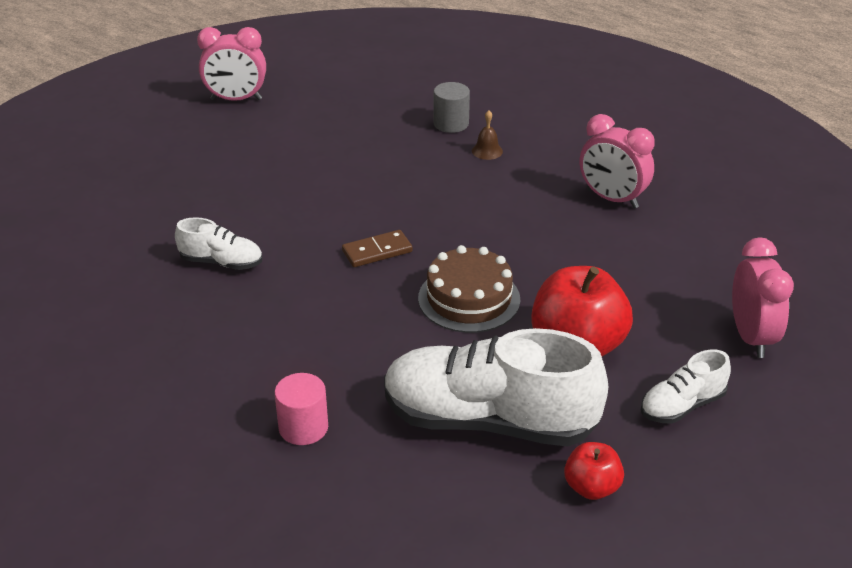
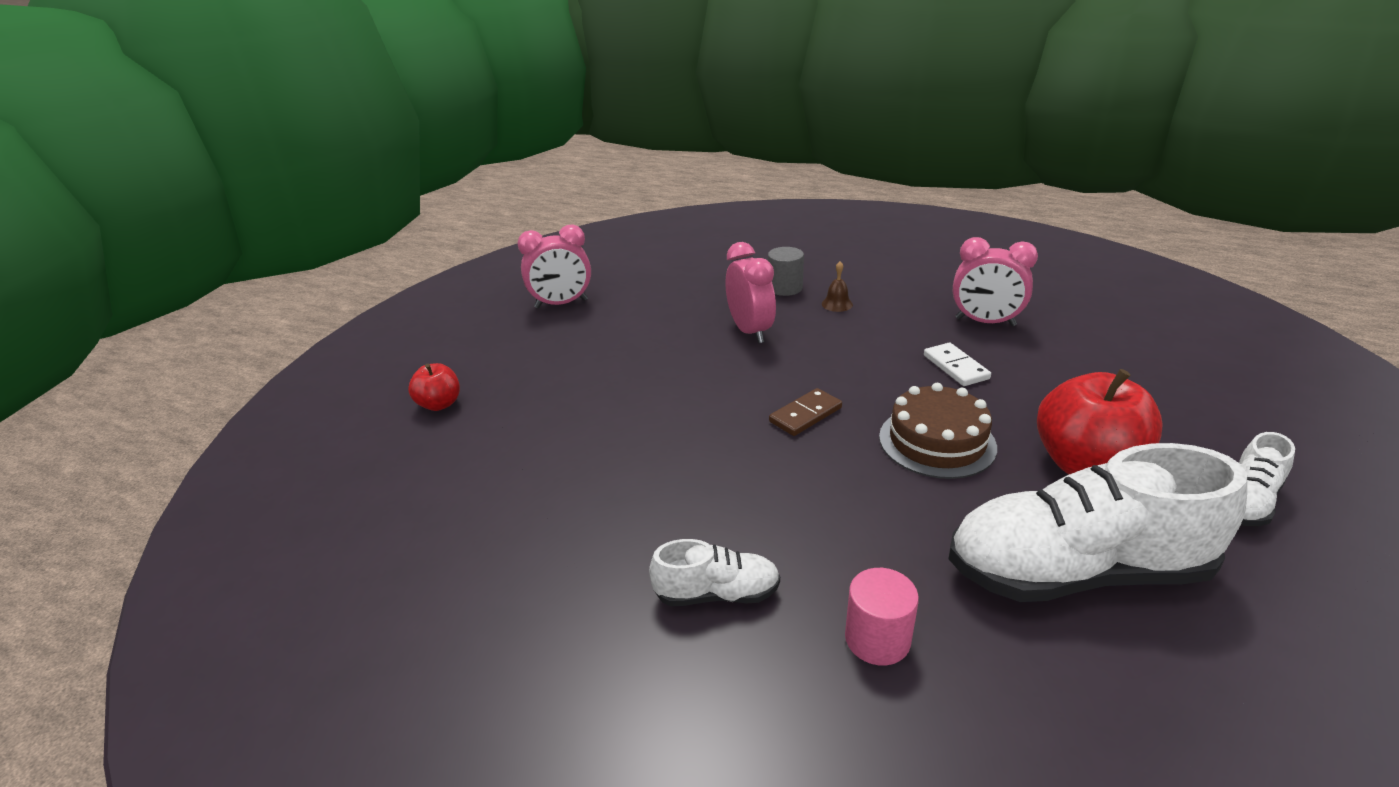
camera: 15 degrees left, 5 degrees down
white shoe [175,217,262,270] -> white shoe moved to [649,539,780,606]
red apple [564,442,624,500] -> red apple moved to [408,363,460,411]
pink clock [732,237,794,358] -> pink clock moved to [726,242,776,343]
none -> white domino [924,343,991,386]

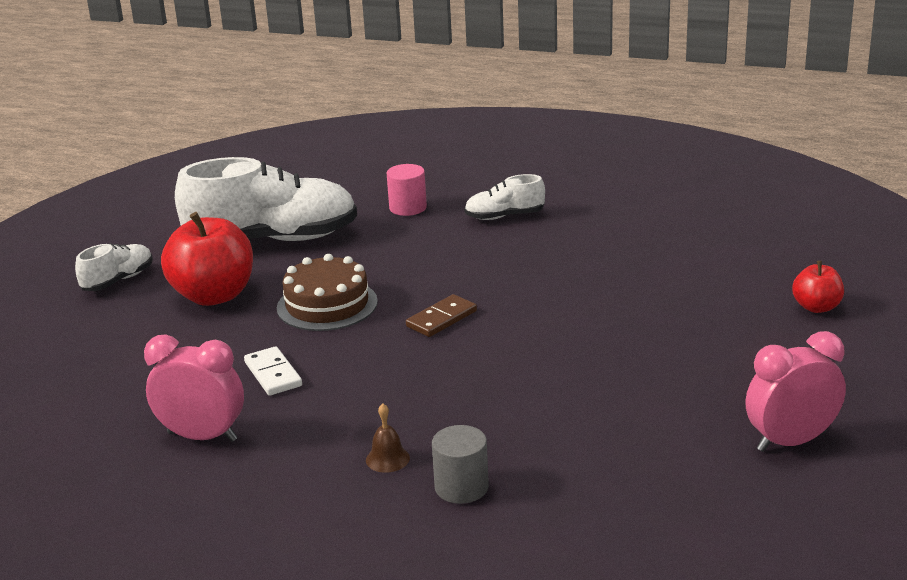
camera: 175 degrees right, 5 degrees down
pink clock [726,242,776,343] -> none

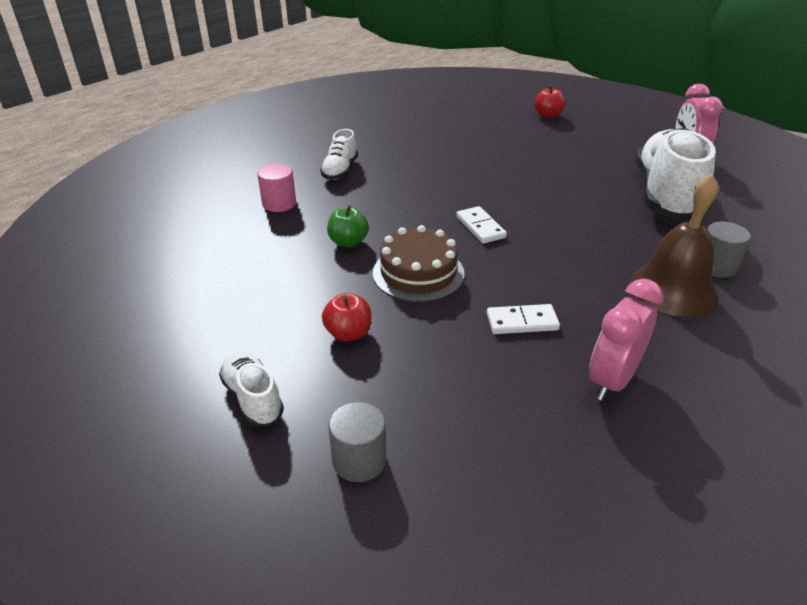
camera: 70 degrees left, 10 degrees up
red apple [161,212,253,306] -> red apple [322,293,371,342], size x0.52
white shoe [175,157,357,241] -> white shoe moved to [636,128,716,219]
brown bell [366,404,410,473] -> brown bell [629,174,719,317], size x2.47
brown domino [406,294,477,337] -> white domino [456,206,507,244]
none -> green apple [327,205,369,247]
none -> grey cylinder [328,402,386,482]

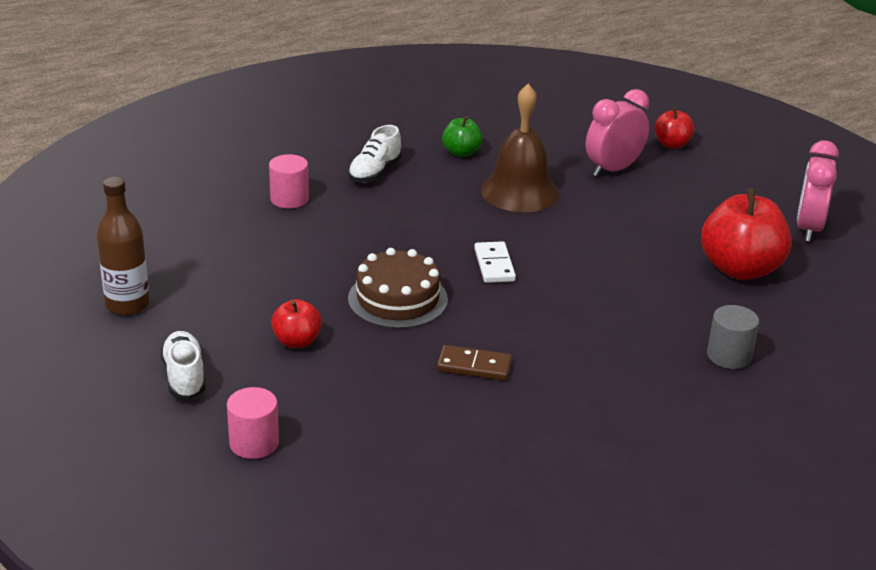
camera: 15 degrees right, 5 degrees down
green apple [327,205,369,247] -> green apple moved to [442,116,483,157]
grey cylinder [328,402,386,482] -> pink cylinder [227,387,279,459]
white domino [487,304,560,334] -> brown domino [437,345,512,381]
pink clock [589,279,663,401] -> pink clock moved to [586,89,650,177]
brown bell [629,174,719,317] -> brown bell moved to [481,84,559,212]
white shoe [636,128,716,219] -> red apple [701,189,792,280]
none -> brown bottle [97,177,150,315]

